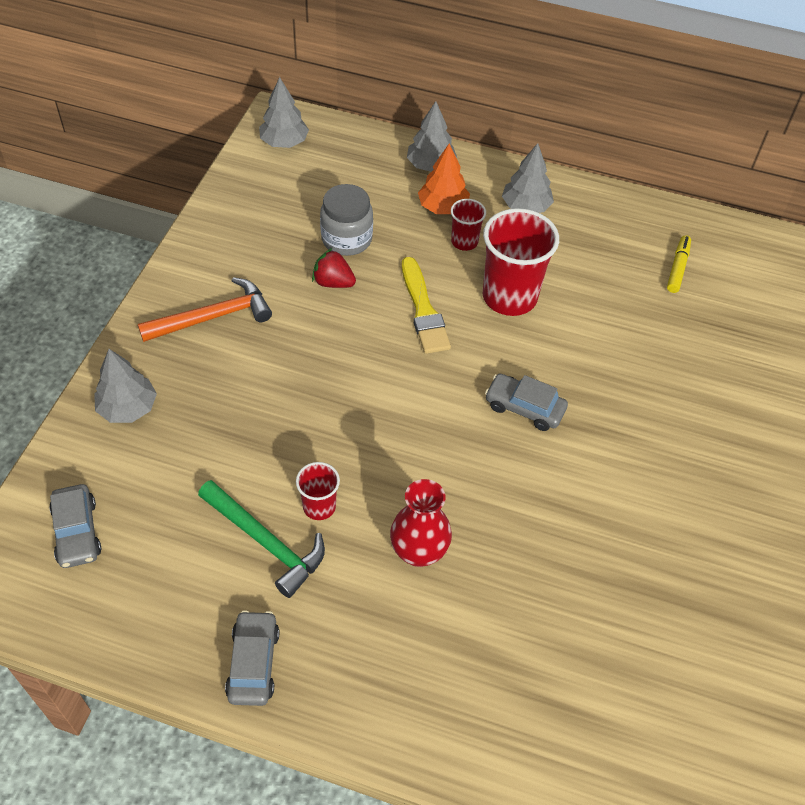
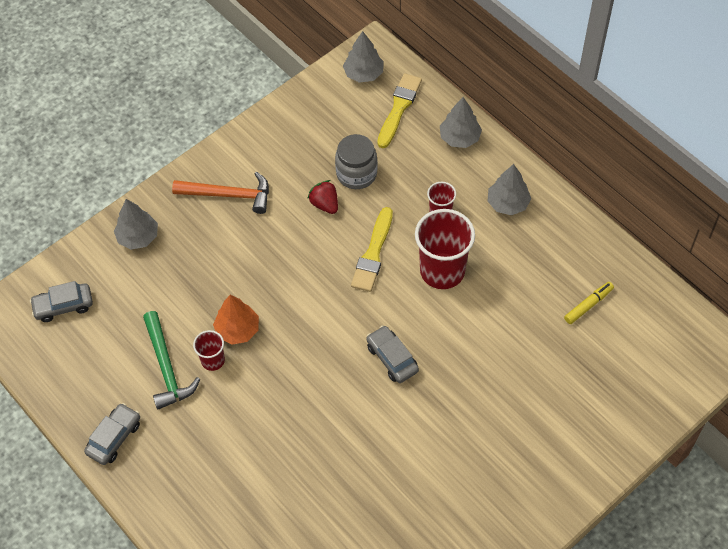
camera: 35 degrees right, 5 degrees up
grey car [49,484,101,568] -> grey car turned 60 degrees clockwise [30,281,93,322]
red vase [390,479,452,567] -> none
orange tree [418,144,470,214] -> orange tree moved to [213,295,259,345]
none -> yellow brush [377,73,422,148]

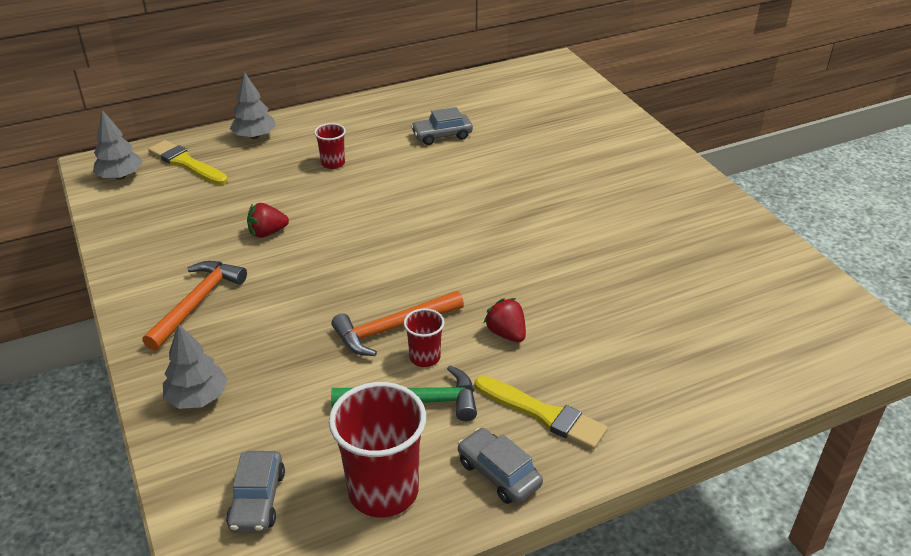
camera: 75 degrees left, 20 degrees down
orange tree [213,295,259,345] -> orange hammer [331,291,464,356]
grey jar [335,134,378,189] -> none
yellow brush [351,207,393,292] -> yellow brush moved to [475,376,608,450]
grey car [366,325,419,383] -> grey car moved to [411,107,473,145]
red cup [415,209,475,289] -> red cup moved to [329,382,426,517]
grey tree [488,164,531,215] -> none
yellow marker [564,282,614,324] -> none
none -> red strawberry [484,298,526,342]

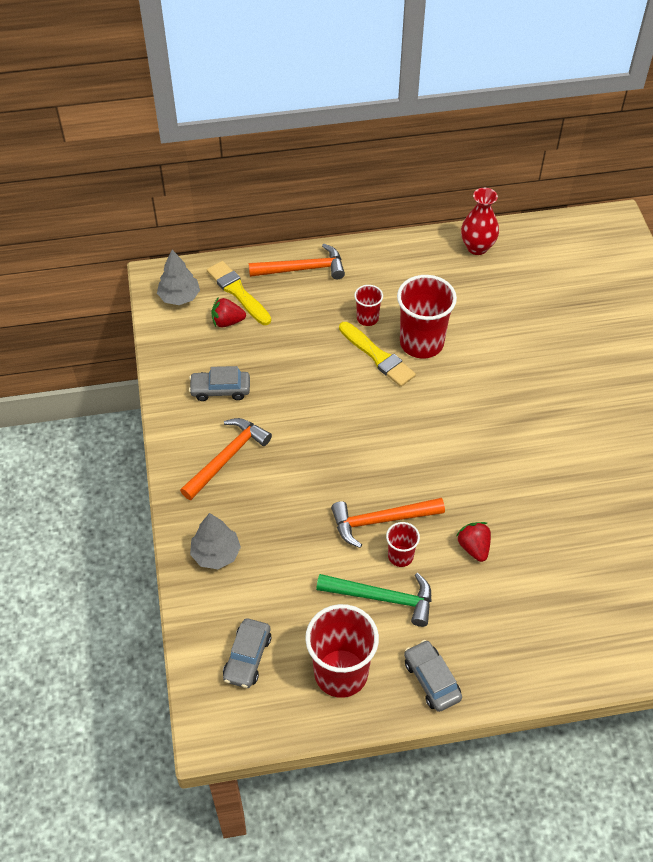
camera: 15 degrees right, 15 degrees up
grey tree [230,72,276,139] -> orange hammer [249,244,345,279]
red strawberry [247,203,289,238] -> red strawberry moved to [211,298,246,327]
grey car [411,107,473,145] -> grey car moved to [189,366,250,401]
yellow brush [475,376,608,450] -> yellow brush moved to [339,322,416,387]
none -> red cup [397,275,457,359]
none -> red vase [461,188,499,255]

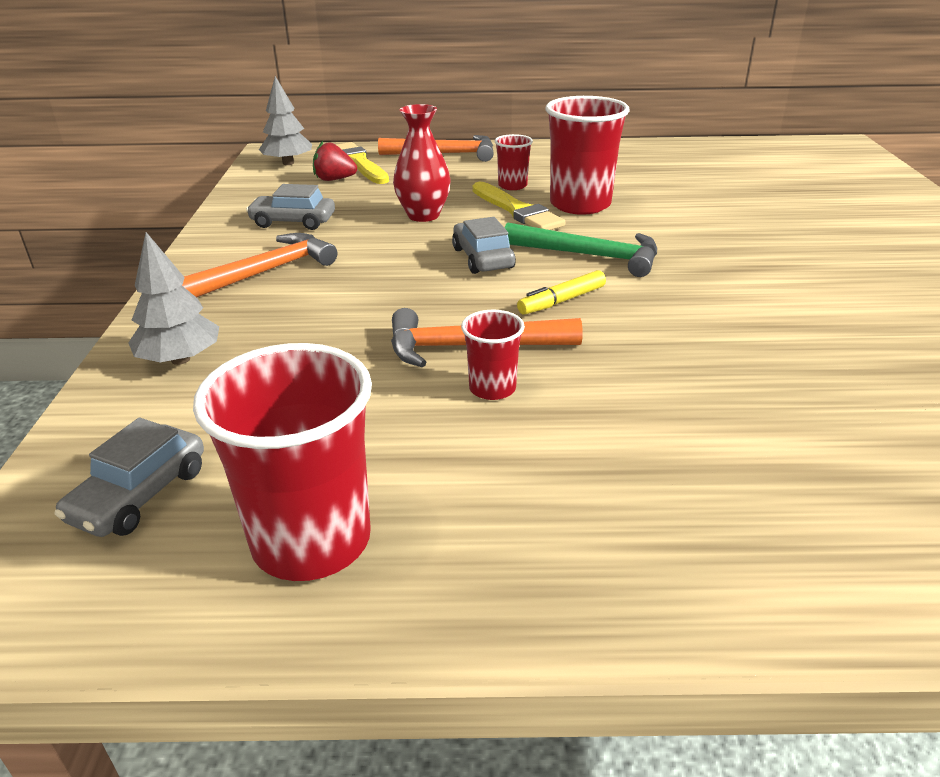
camera: 10 degrees right, 20 degrees down
green hammer [316,573,431,627] -> green hammer moved to [505,223,657,277]
grey car [404,640,462,712] -> grey car moved to [452,217,516,274]
red strawberry [456,522,491,562] -> none
red vase [461,188,499,255] -> red vase moved to [393,104,451,222]
none -> yellow marker [517,270,606,315]

